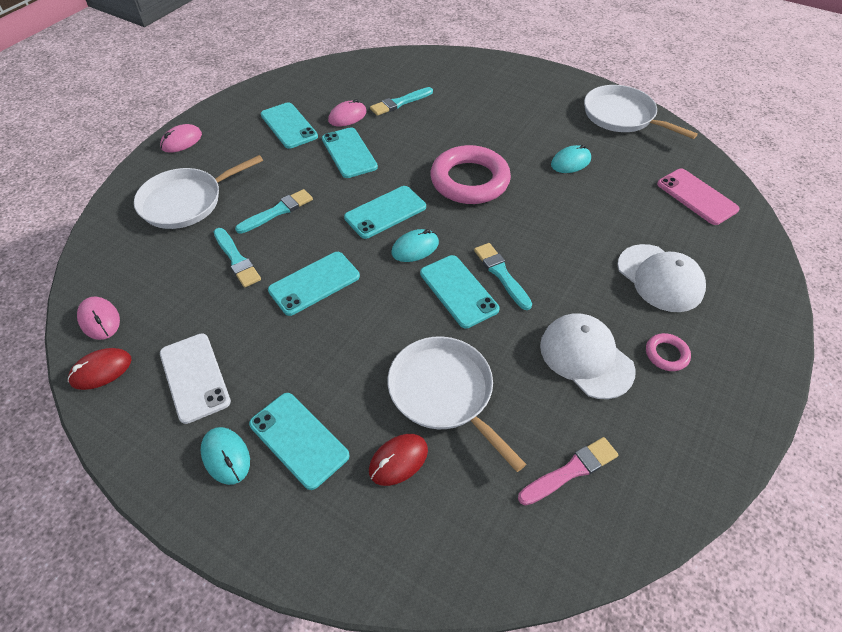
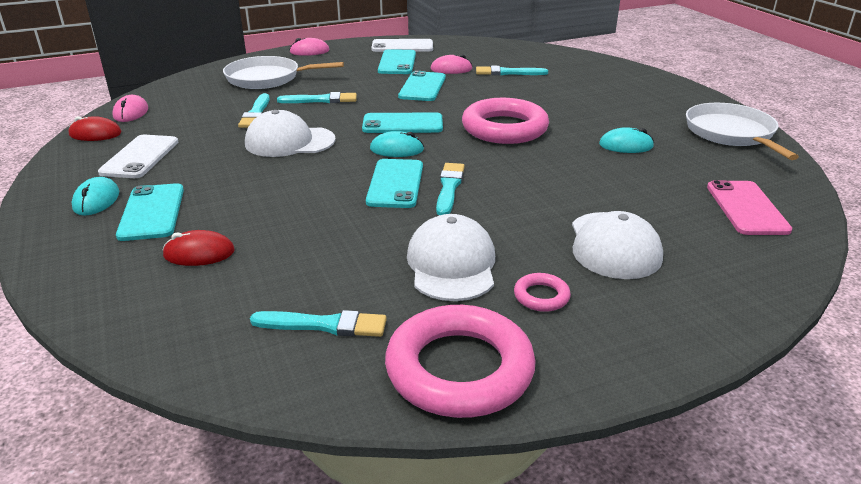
camera: 35 degrees right, 20 degrees down
turquoise phone [268,252,360,316] -> white cap [245,110,336,157]
white pan [388,336,526,472] -> none
pink brush [518,437,618,506] -> turquoise brush [250,310,387,337]
none -> white phone [371,39,433,52]
none -> pink ring [385,305,535,418]

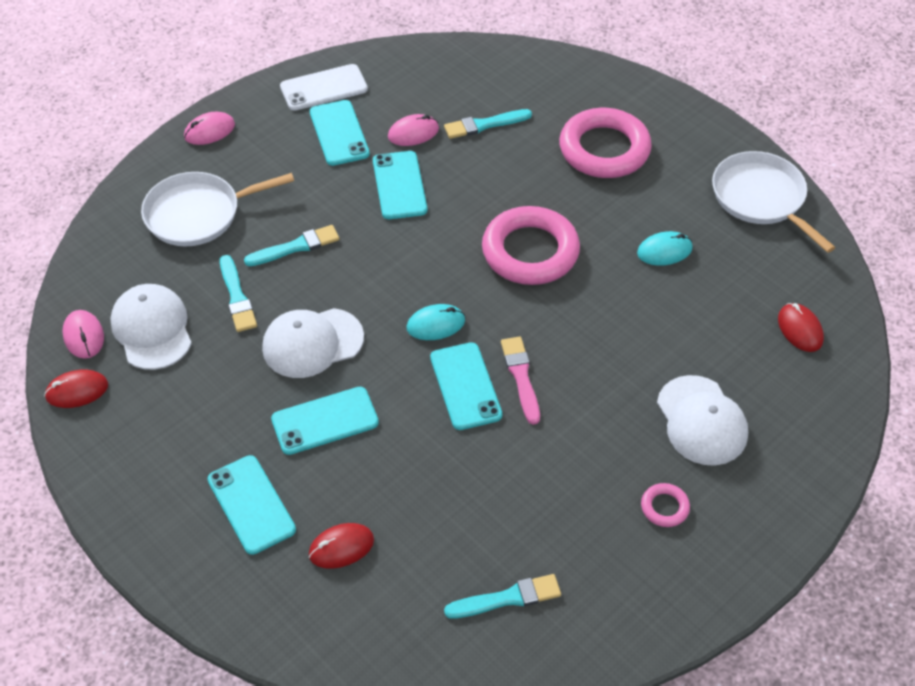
camera: 20 degrees left, 20 degrees up
turquoise mouse [72,177,119,216] -> none
white phone [98,135,178,178] -> none
turquoise phone [362,112,443,133] -> turquoise phone moved to [271,387,379,455]
pink ring [385,305,535,418] -> pink ring moved to [559,108,652,178]
white cap [407,214,495,301] -> white cap moved to [110,284,192,370]
turquoise brush [436,163,465,215] -> pink brush [501,336,540,425]
pink phone [707,180,793,235] -> red mouse [778,303,824,352]

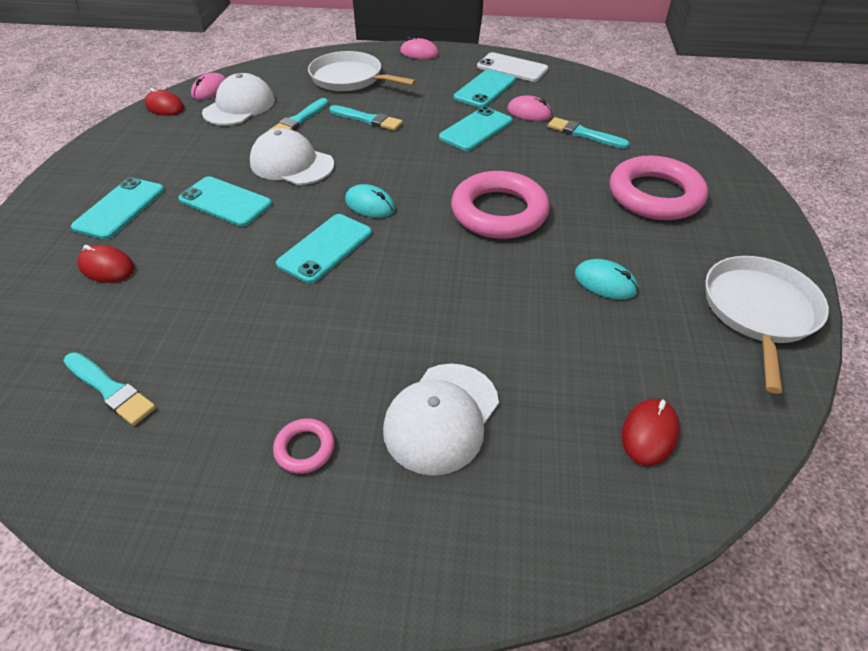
camera: 50 degrees right, 5 degrees down
pink brush [501,336,540,425] -> none

